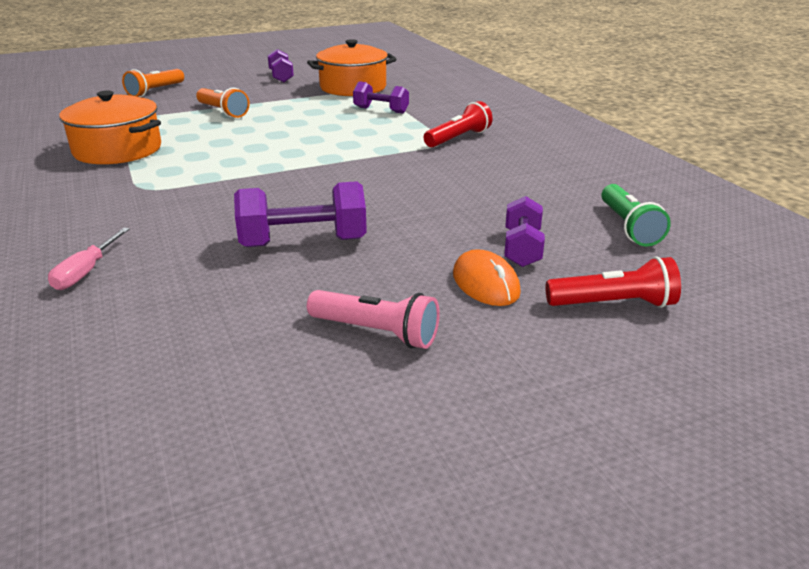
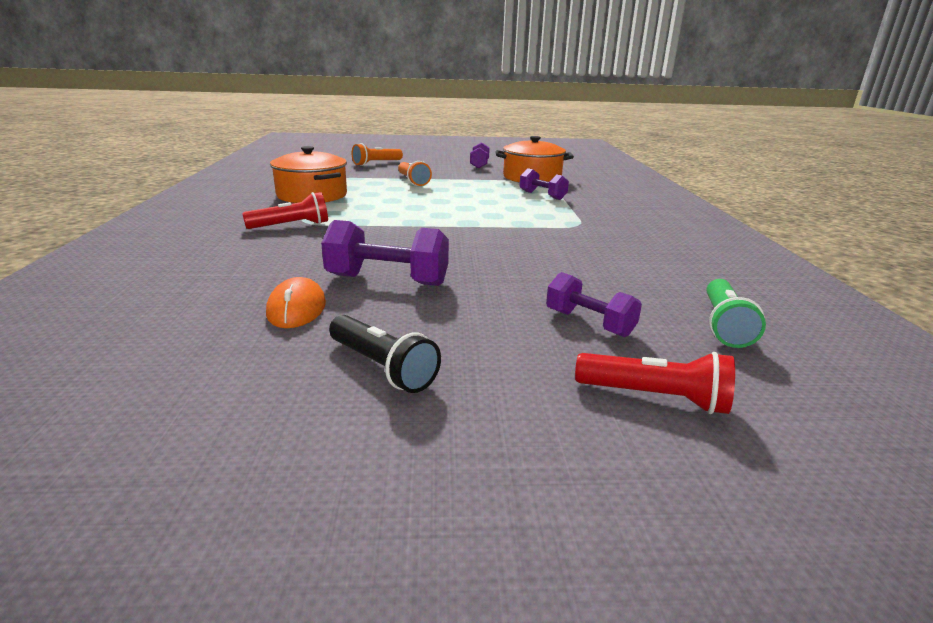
camera: 20 degrees right, 5 degrees down
pink screwdriver [48,228,130,290] -> none
pink flashlight [307,290,440,349] -> black flashlight [329,315,441,393]
red flashlight [424,101,493,147] -> red flashlight moved to [242,192,328,229]
orange mouse [453,249,521,306] -> orange mouse moved to [266,277,326,328]
purple dumbbell [504,196,545,267] -> purple dumbbell turned 75 degrees counterclockwise [546,272,642,337]

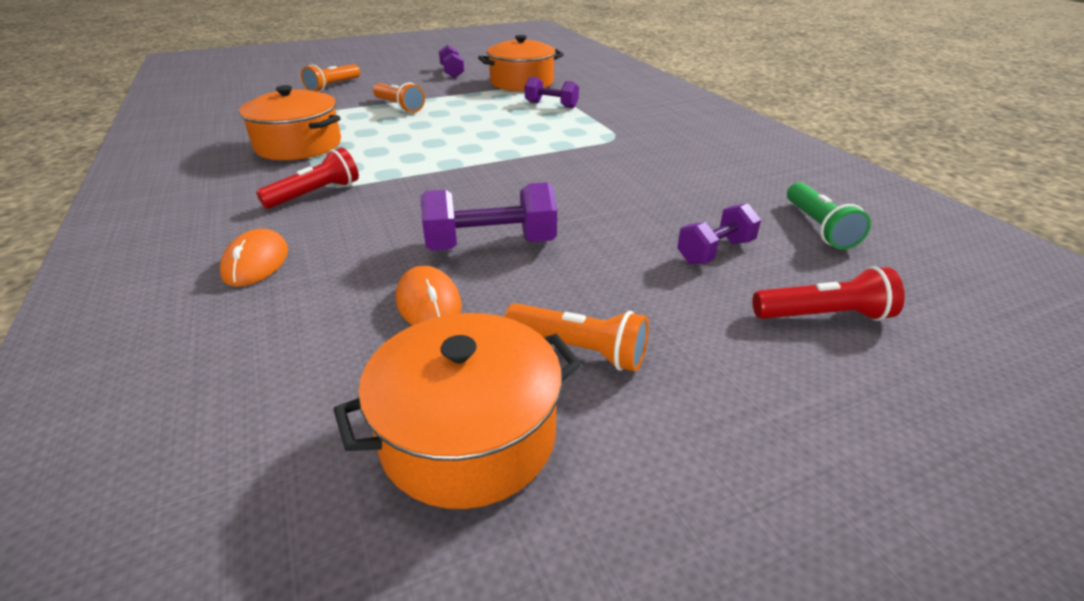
camera: 20 degrees left, 10 degrees up
black flashlight [329,315,441,393] -> orange flashlight [504,303,649,372]
purple dumbbell [546,272,642,337] -> purple dumbbell turned 60 degrees counterclockwise [677,203,761,264]
none -> orange mouse [220,229,288,287]
none -> orange pot [333,313,582,509]

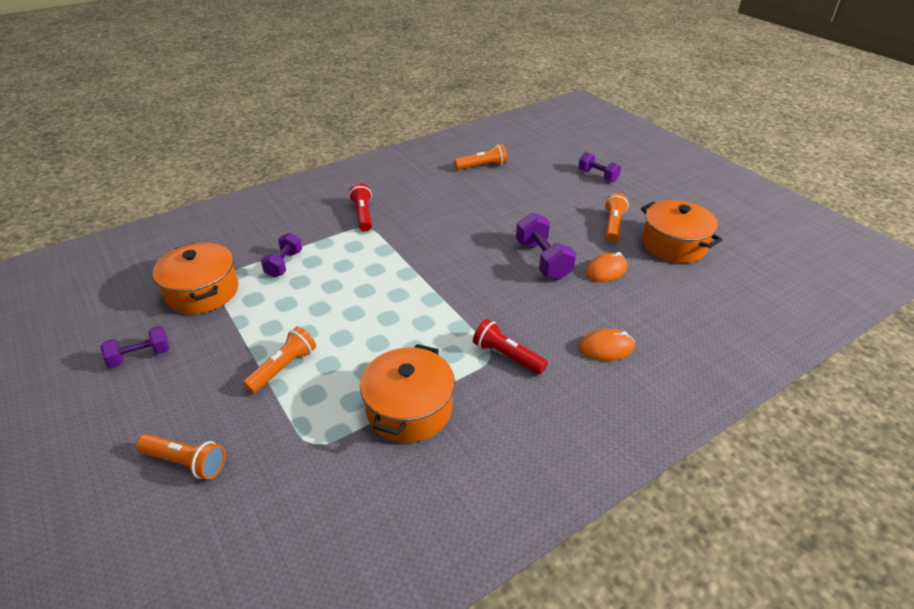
camera: 100 degrees left, 5 degrees up
purple dumbbell [677,203,761,264] -> purple dumbbell moved to [578,152,621,182]
red flashlight [752,266,905,321] -> red flashlight moved to [349,183,372,231]
green flashlight [787,182,871,250] -> orange flashlight [454,144,507,170]

